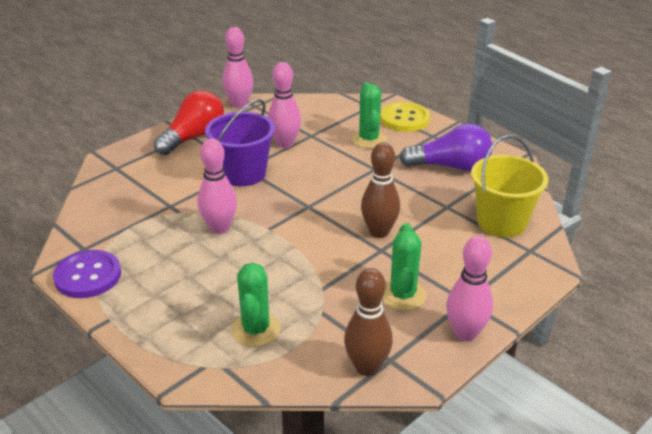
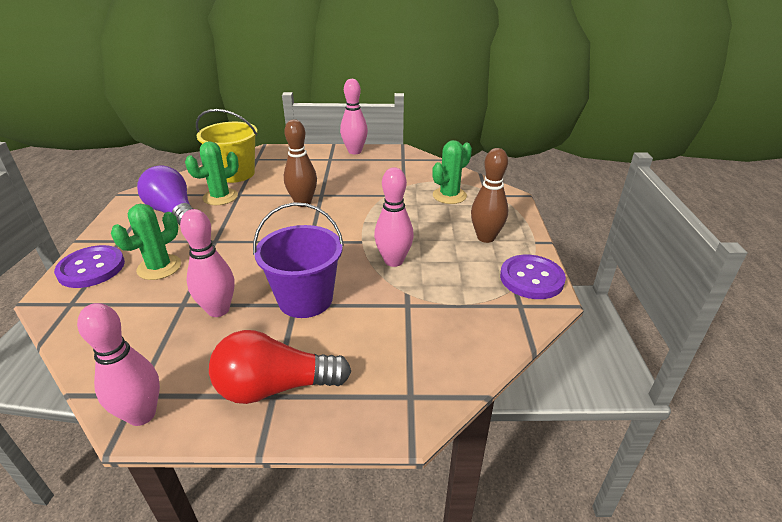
camera: 135 degrees left, 0 degrees up
brown bowling pin [344,268,393,376] -> brown bowling pin moved to [471,148,508,243]
yellow button [380,102,430,132] -> purple button [54,245,125,288]
green cactus [382,223,427,311] -> green cactus moved to [185,141,239,205]

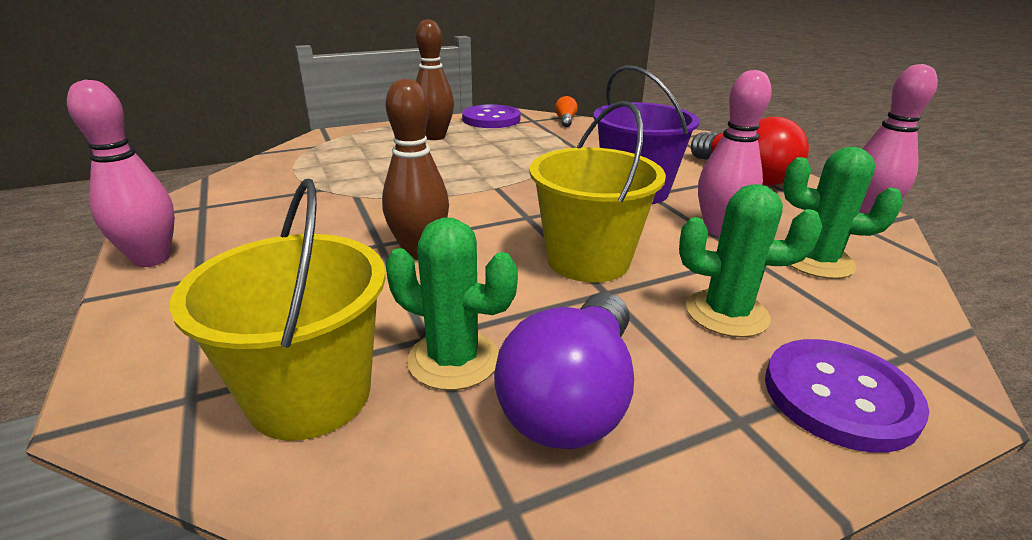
camera: 115 degrees left, 5 degrees down
pink bowling pin [374,167,414,267] -> none
green cactus [432,140,472,204] -> green cactus moved to [783,147,903,279]
none -> yellow bucket [529,101,666,283]
none -> orange light bulb [555,96,578,127]

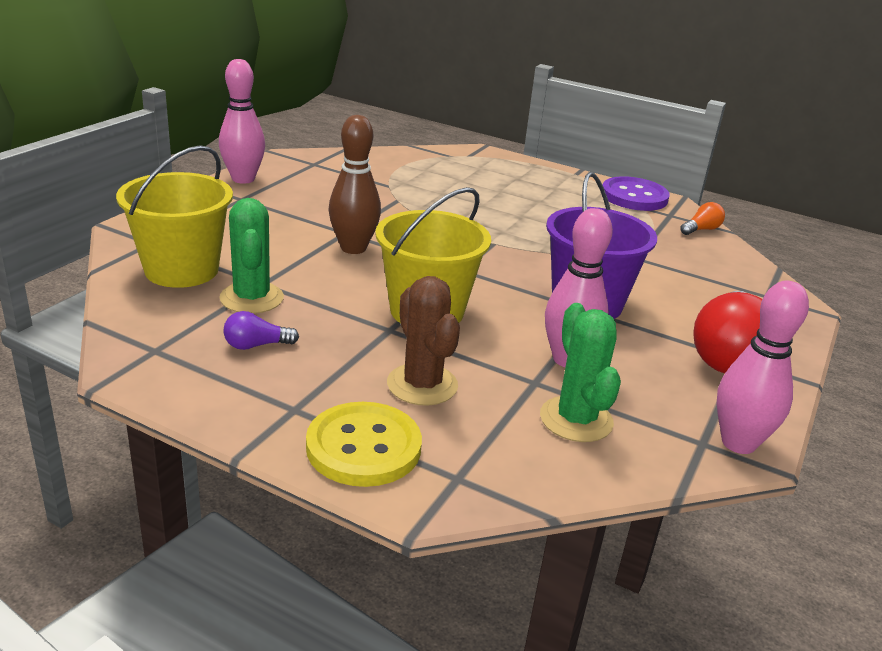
camera: 50 degrees right, 0 degrees up
brown bowling pin [416,19,454,140] -> none
purple light bulb [494,292,634,449] -> purple light bulb [224,311,299,350], size x0.45
green cactus [679,184,823,337] -> brown cactus [387,276,460,406]
purple button [765,339,929,453] -> yellow button [306,402,422,487]

